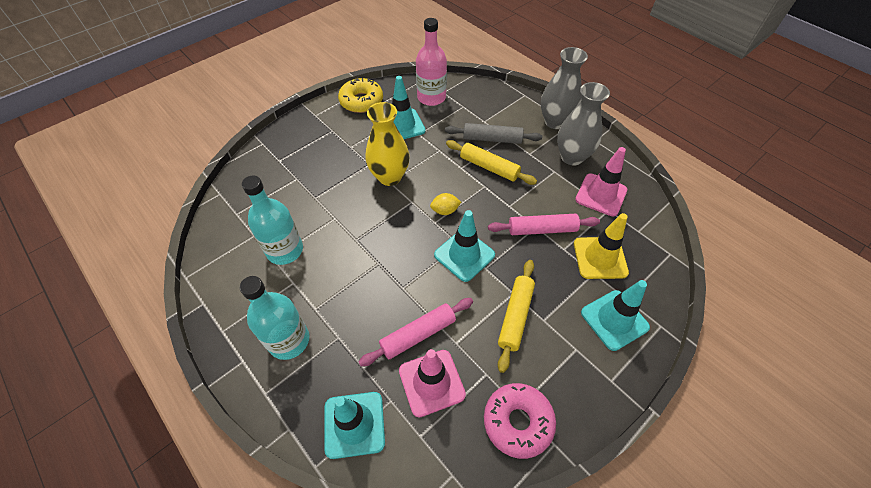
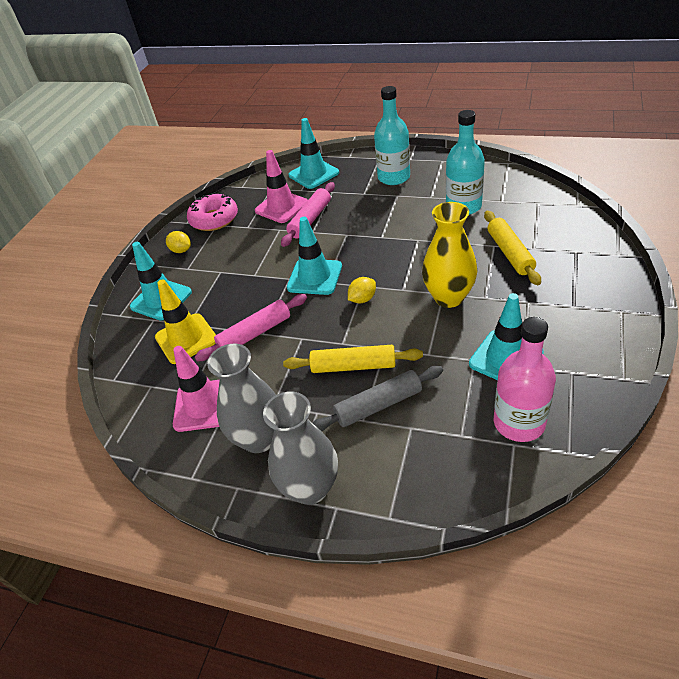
camera: 155 degrees right, 10 degrees down
yellow donut [338,78,383,113] -> none
yellow rolling pin [498,260,535,373] -> yellow rolling pin moved to [484,211,541,286]
none -> yellow lemon [166,231,191,253]

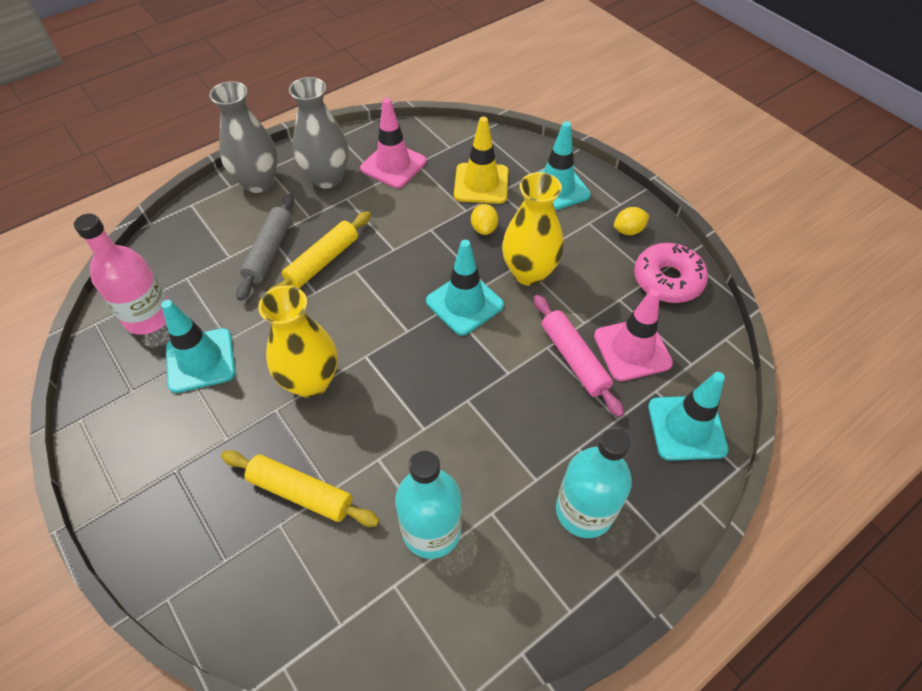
camera: 120 degrees right, 10 degrees up
pink rolling pin [195,294,307,362] -> none
yellow lemon [348,277,376,303] -> yellow lemon moved to [471,204,498,235]
none -> yellow vase [502,172,564,286]

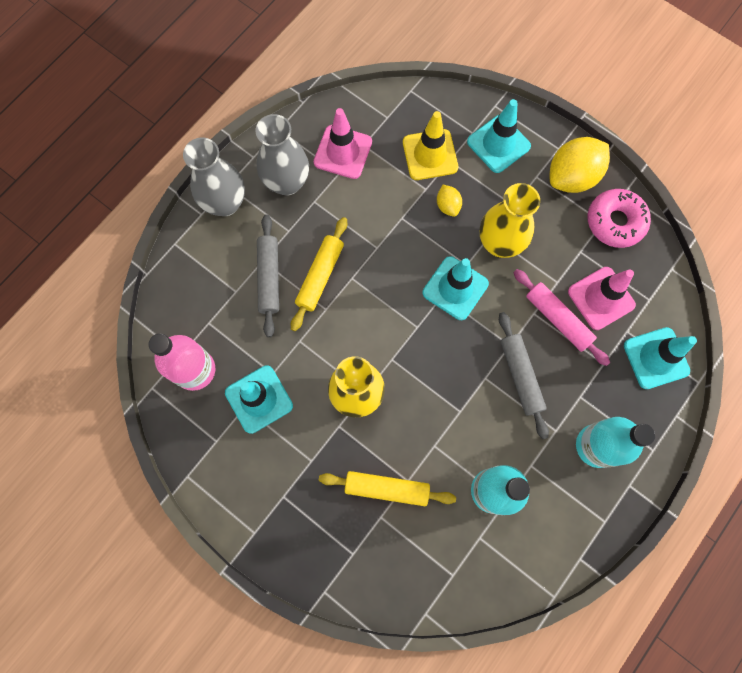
camera: 15 degrees left, 20 degrees up
yellow lemon [614,207,650,235] -> yellow lemon [550,137,610,193], size x2.05
none -> grey rolling pin [499,312,549,439]

